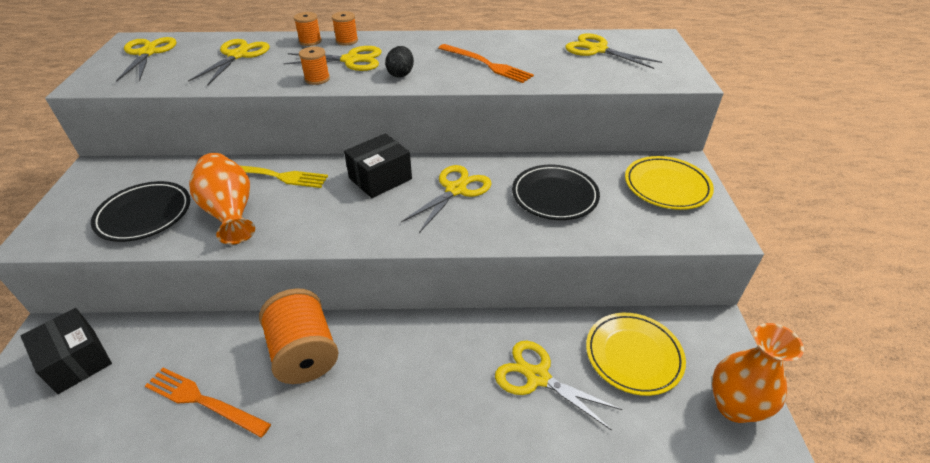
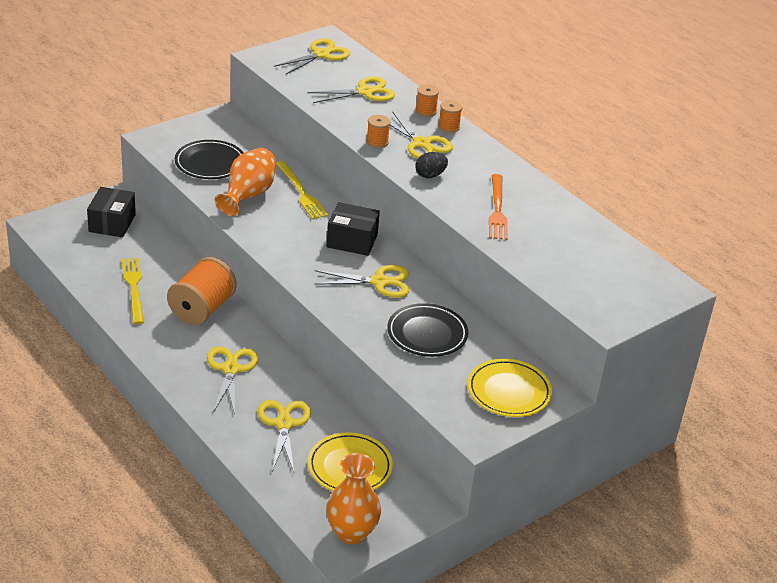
camera: 50 degrees right, 5 degrees down
orange fork [145,368,271,437] -> yellow fork [122,258,144,324]
yellow scissors [565,33,662,69] -> yellow scissors moved to [207,347,258,414]

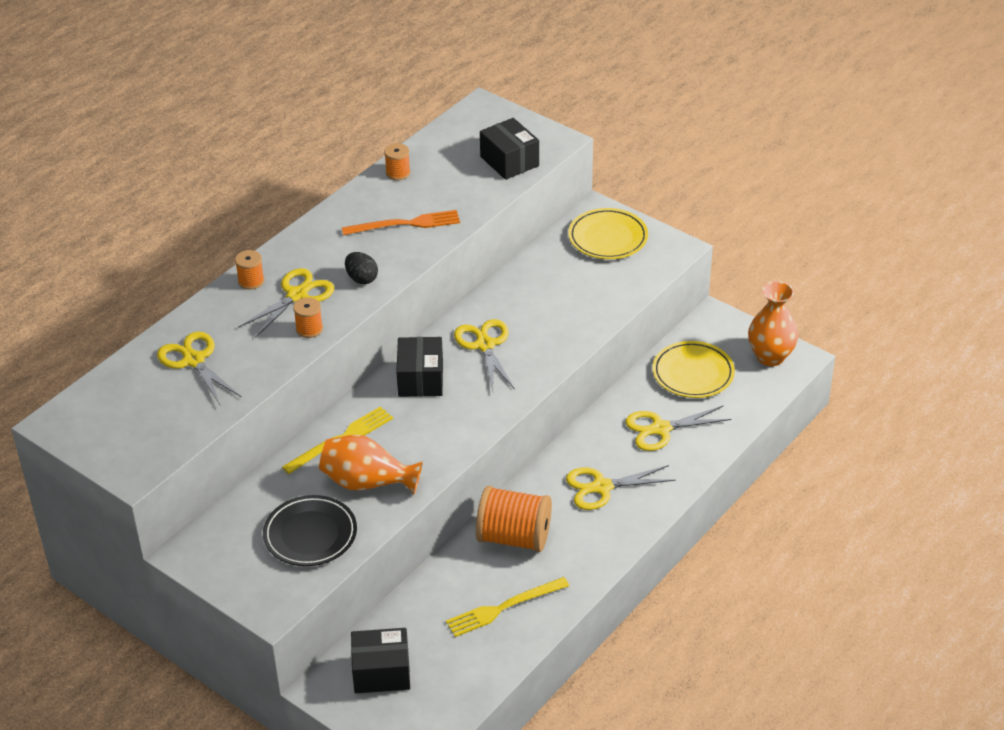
camera: 100 degrees left, 5 degrees up
yellow scissors [274,38,351,74] -> none
black plate [387,303,468,357] -> none
orange spool [415,85,439,117] -> orange spool moved to [384,143,410,180]
none -> black box [480,118,539,180]

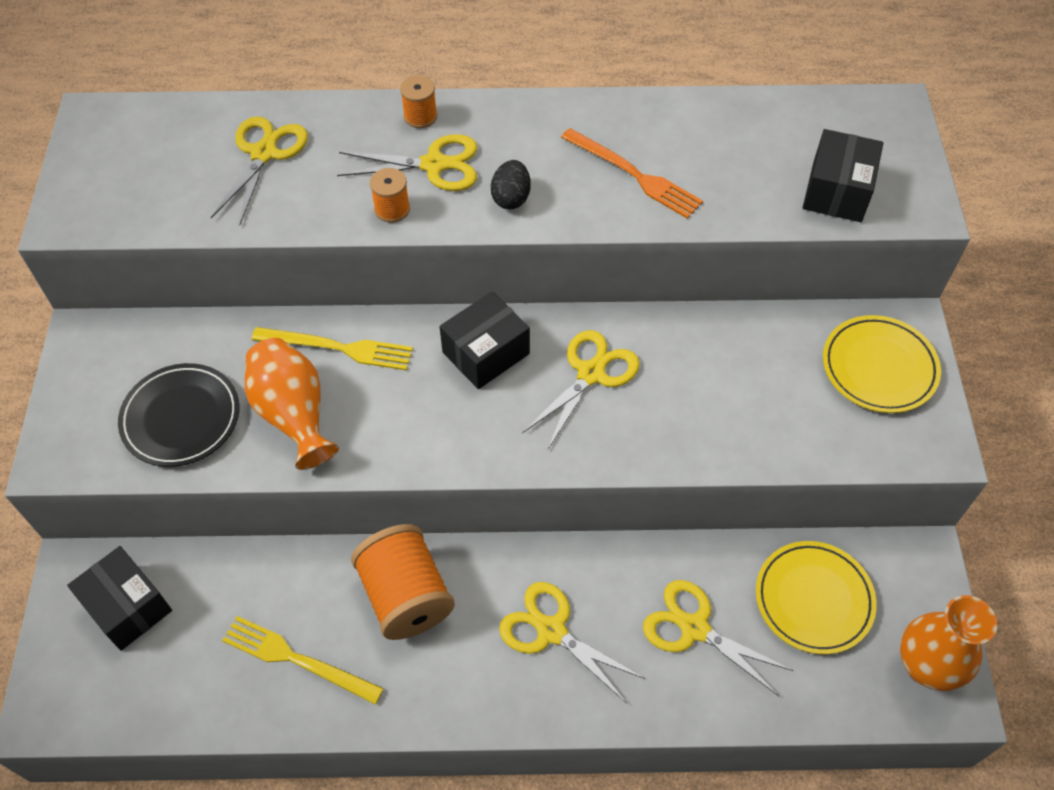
camera: 50 degrees right, 15 degrees up
orange spool [384,143,410,180] -> none

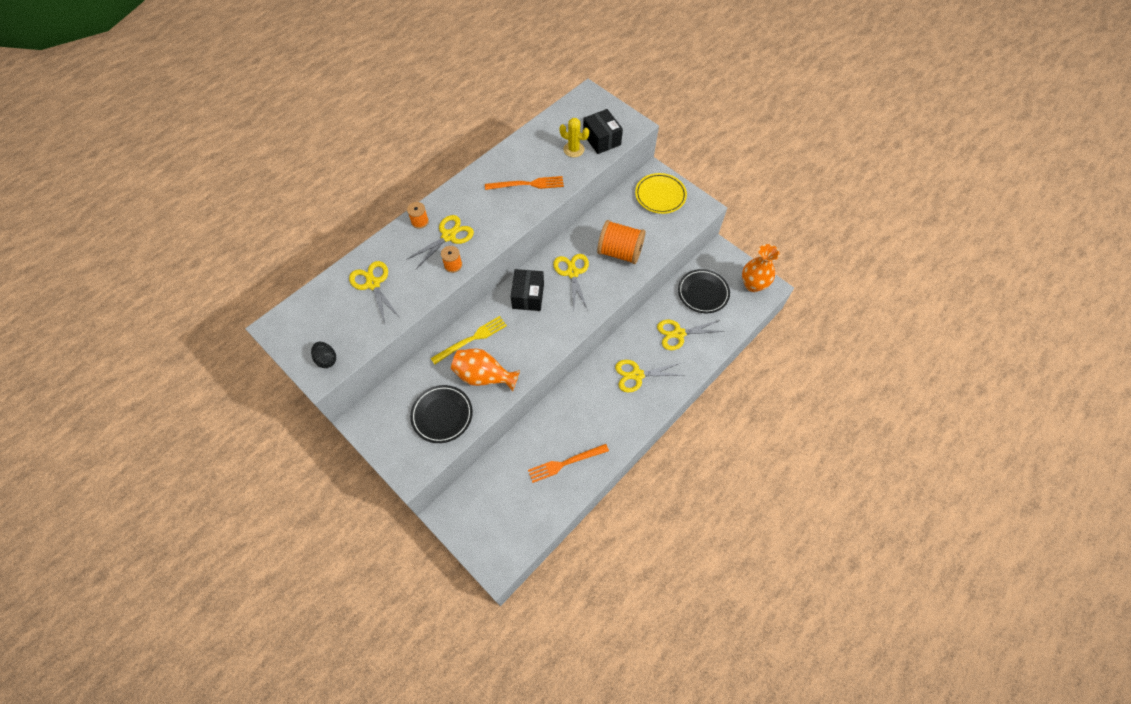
camera: 45 degrees left, 5 degrees up
black box [67,546,172,651] -> none
yellow fork [222,616,384,705] -> orange fork [528,444,609,483]
orange spool [351,524,455,640] -> orange spool moved to [597,220,646,264]
black egg [491,160,531,209] -> black egg moved to [311,342,336,368]
yellow plate [756,541,877,654] -> black plate [678,269,730,313]
none -> yellow cactus [559,118,589,157]

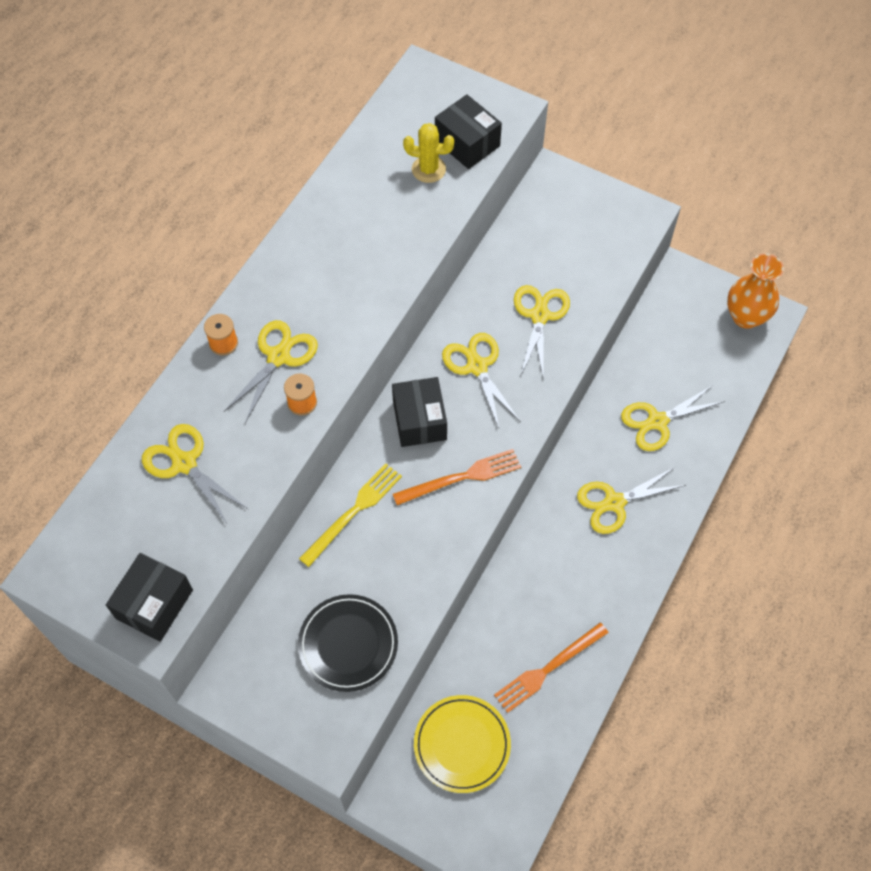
camera: 15 degrees left, 0 degrees up
black egg [311,342,336,368] -> black box [106,553,193,642]
orange vase [451,349,520,392] -> none
orange fork [485,176,564,190] -> orange fork moved to [393,449,521,505]
orange spool [597,220,646,264] -> yellow scissors [514,285,570,378]
yellow plate [635,173,687,214] -> yellow plate moved to [414,695,511,793]
black plate [678,269,730,313] -> none

